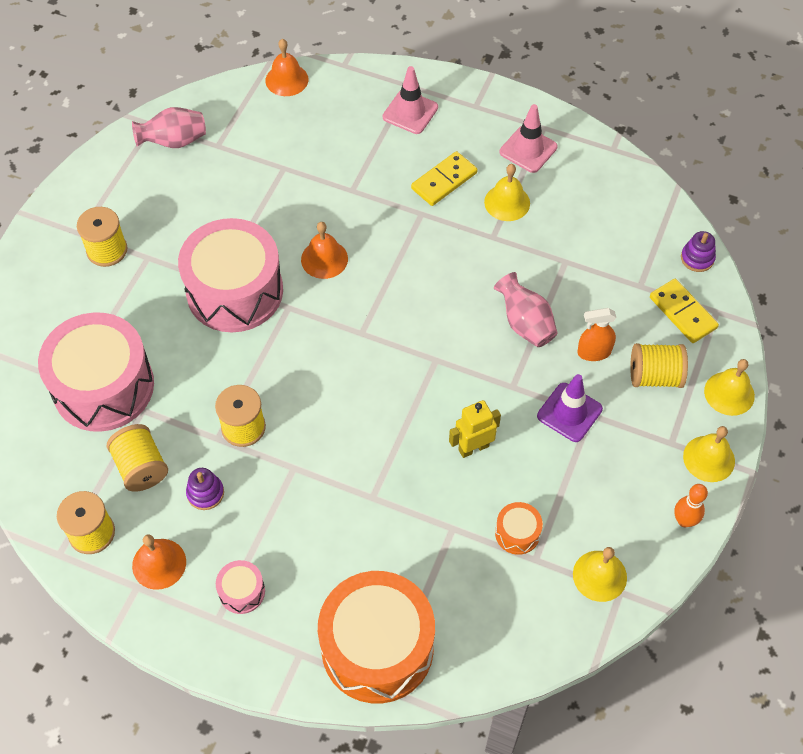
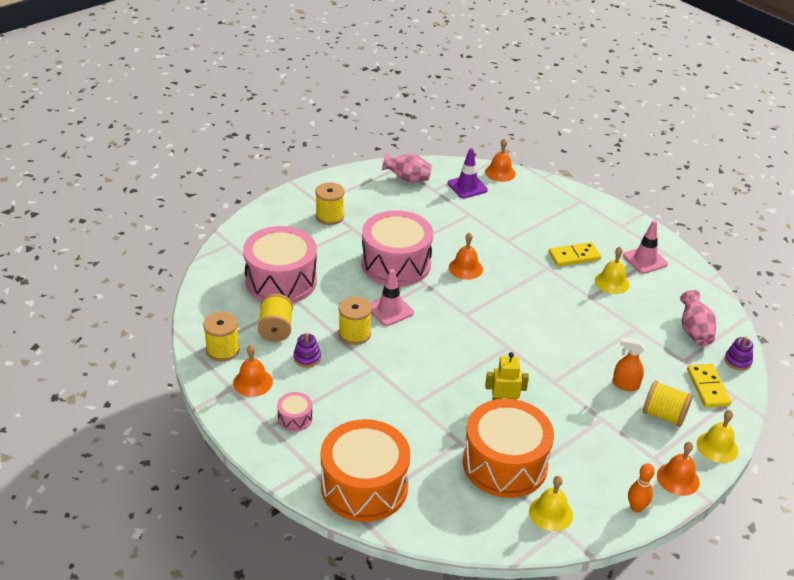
camera: 25 degrees right, 20 degrees down
pink traffic cone [383,66,438,134] -> pink traffic cone moved to [370,269,414,326]
pink vase [494,272,558,347] -> pink vase moved to [680,290,716,346]
orange drum [495,502,543,555] -> orange drum [463,399,554,498], size x2.39
purple traffic cone [537,374,603,442] -> purple traffic cone moved to [448,148,488,199]
yellow bell [683,426,735,482] -> orange bell [657,442,700,496]

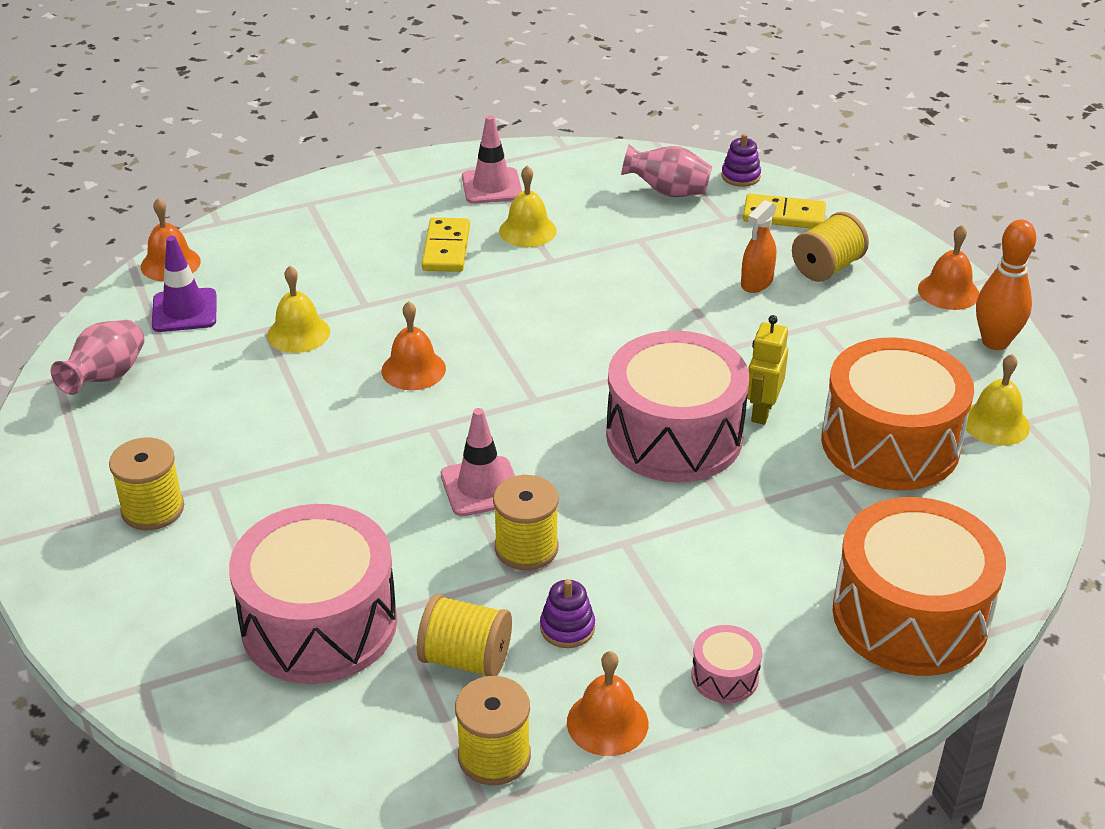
camera: 70 degrees left, 0 degrees up
pink drum [362,210,433,287] -> pink drum moved to [606,330,749,482]
orange bowling pin [628,463,655,512] -> orange bowling pin [976,219,1036,350], size x1.53
yellow bell [697,410,738,463] -> yellow bell moved to [267,266,330,353]

